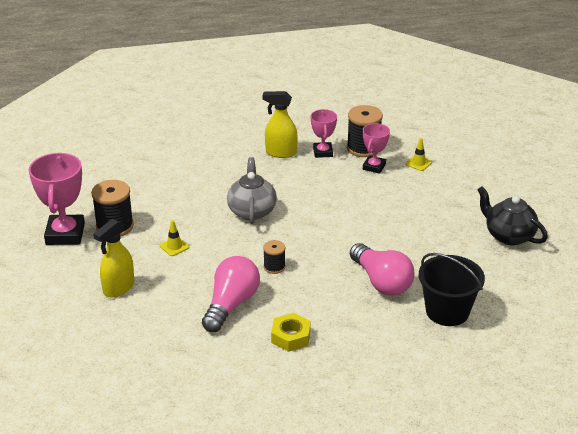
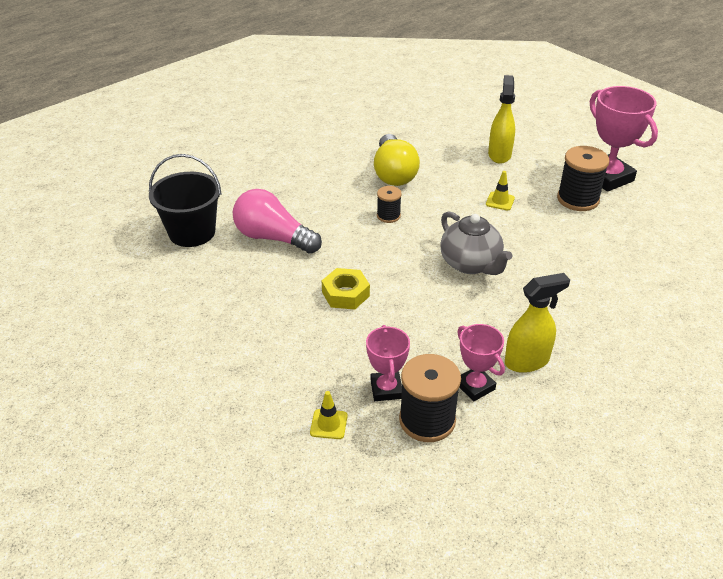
camera: 150 degrees right, 5 degrees up
pink light bulb [202,256,260,332] -> yellow light bulb [374,134,420,186]
yellow nut [271,313,311,352] -> yellow nut moved to [322,268,370,309]
black teapot [477,186,548,245] -> none

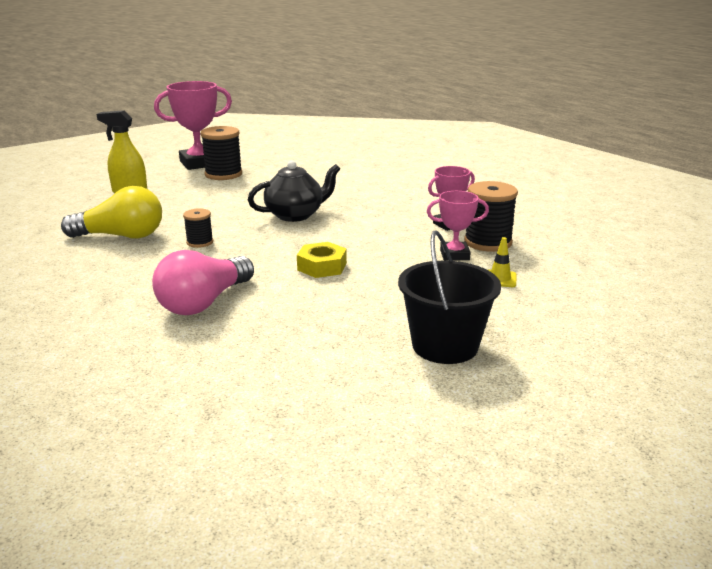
camera: 85 degrees left, 15 degrees down
black bucket [149,154,222,247] -> black bucket moved to [398,230,501,364]
grey teapot [440,211,512,275] -> black teapot [248,161,340,222]
yellow traffic cone [486,171,515,210] -> none
yellow spray bottle [505,273,570,373] -> none

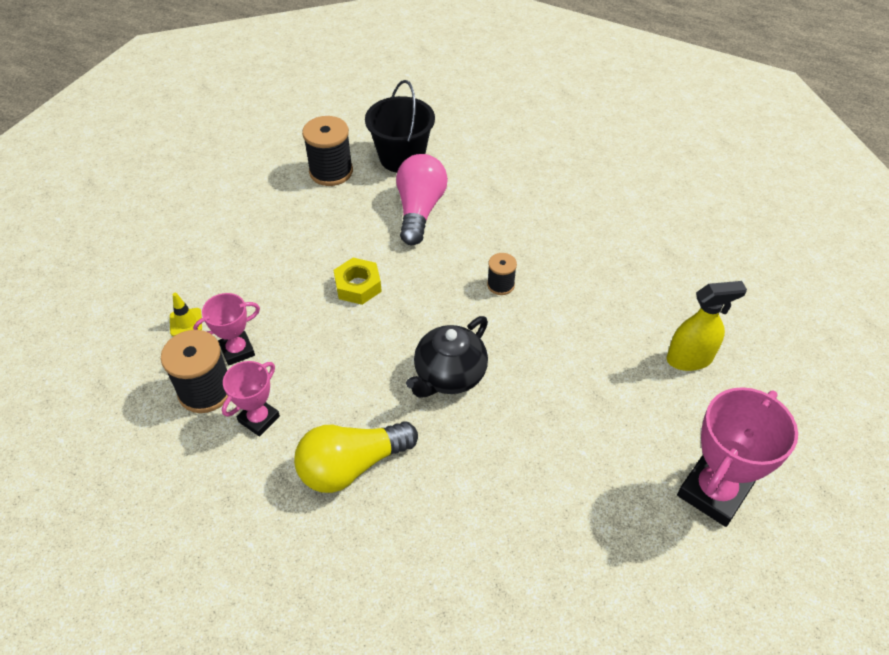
camera: 155 degrees right, 25 degrees up
yellow light bulb [61,186,162,239] -> yellow light bulb moved to [294,421,418,493]
black spool [201,126,242,180] -> black spool moved to [302,116,353,186]
black bucket [398,230,501,364] -> black bucket moved to [365,80,435,172]

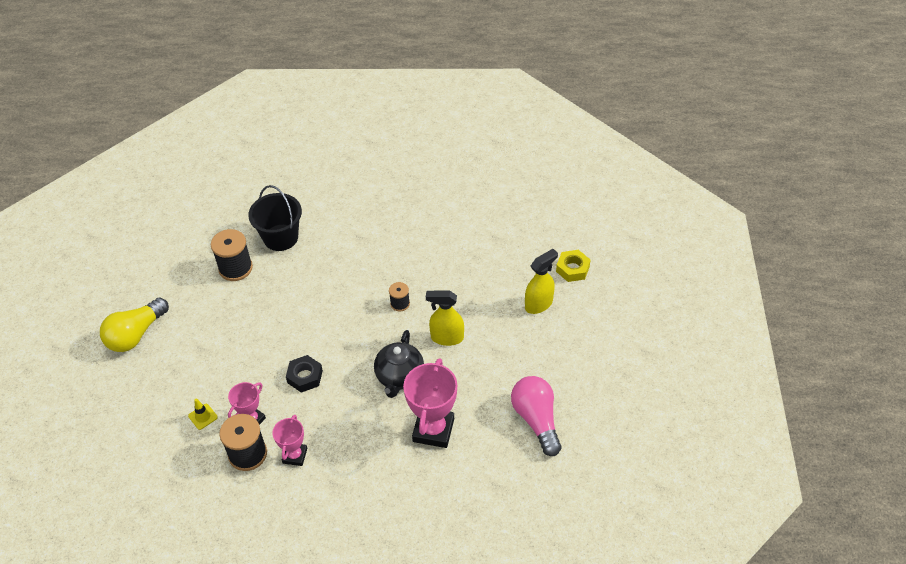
camera: 25 degrees left, 0 degrees up
yellow light bulb [294,421,418,493] -> yellow light bulb moved to [100,298,169,352]
yellow nut [334,258,382,305] -> yellow nut moved to [556,250,590,282]
pink light bulb [396,154,448,245] -> pink light bulb moved to [511,376,561,456]
pink trophy [677,387,798,527] -> pink trophy moved to [403,358,457,448]
none -> black nut [286,355,323,393]
none -> yellow spray bottle [426,290,464,346]

